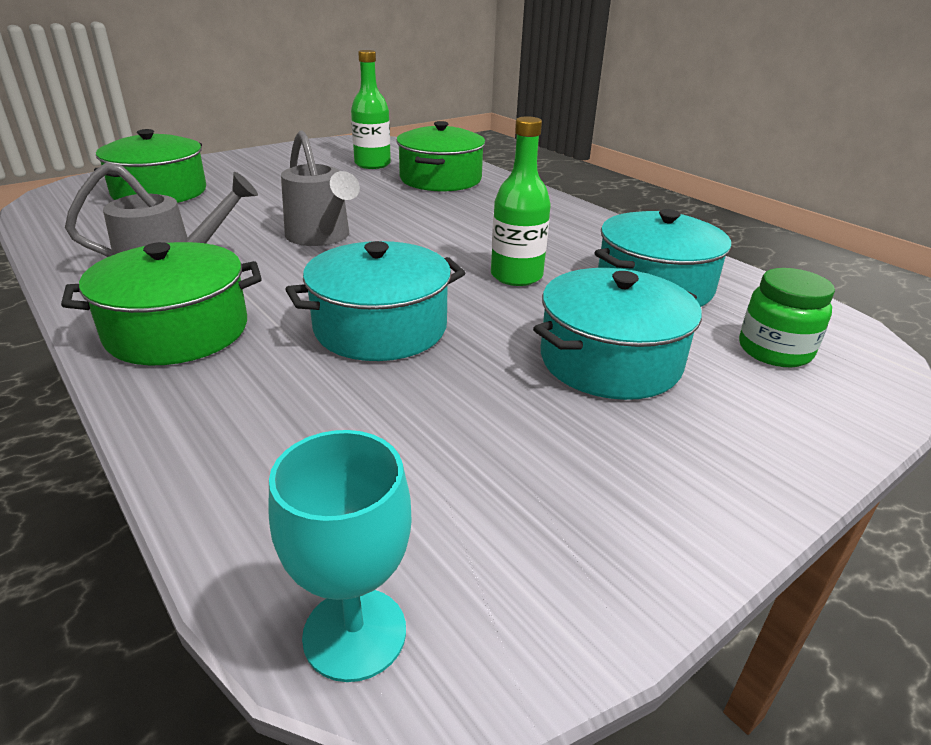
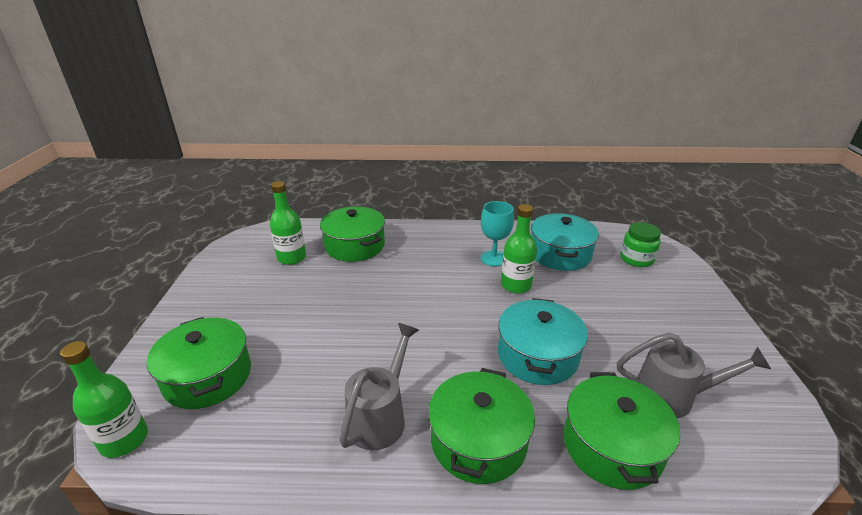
camera: 50 degrees left, 0 degrees up
turquoise goblet [268,430,412,682] -> turquoise goblet moved to [481,201,514,266]
grey watering can [281,130,360,246] -> grey watering can moved to [617,333,772,418]
turquoise pot [533,268,702,400] -> none
none -> green bottle [60,341,148,458]
none -> green pot [564,372,680,490]

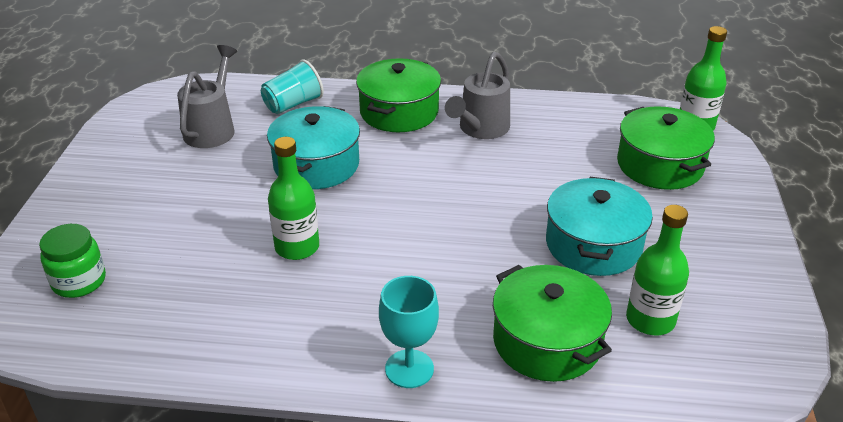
camera: 175 degrees left, 5 degrees up
turquoise goblet [481,201,514,266] -> turquoise goblet moved to [379,276,439,388]
turquoise pot [531,213,599,271] -> turquoise pot moved to [546,177,653,276]
green pot [564,372,680,490] -> turquoise cup [261,59,324,114]
grey watering can [617,333,772,418] -> grey watering can turned 90 degrees clockwise [177,45,237,148]

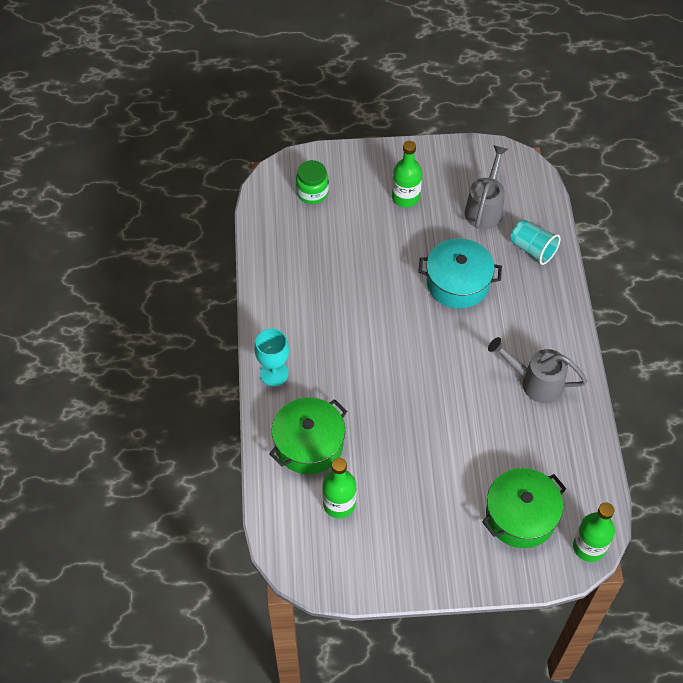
camera: 80 degrees right, 20 degrees up
grey watering can [177,45,237,148] -> grey watering can turned 75 degrees counterclockwise [465,145,508,229]
green bottle [268,137,319,260] -> green bottle moved to [392,141,422,207]
green pot [356,58,441,132] -> none
turquoise pot [546,177,653,276] -> none

